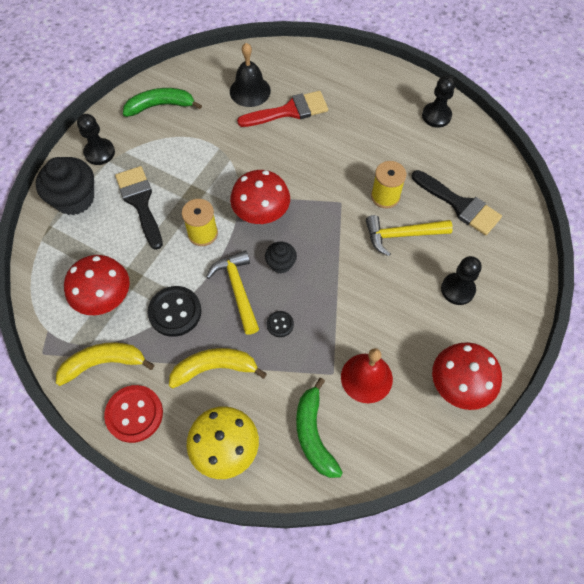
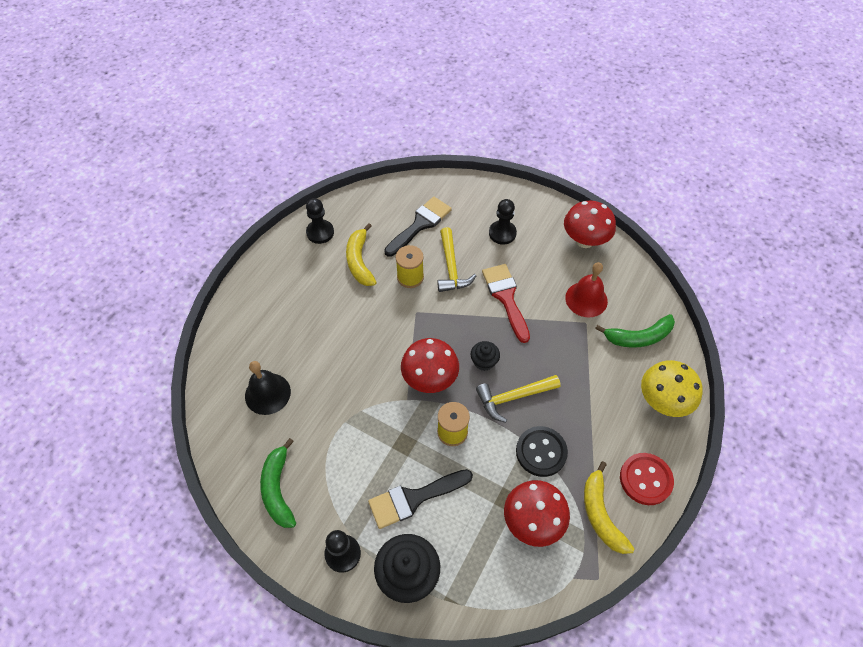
camera: 90 degrees left, 5 degrees down
yellow banana [169,348,267,389] -> yellow banana moved to [346,223,377,286]
red brush [237,91,328,127] -> red brush moved to [482,264,530,343]
black button [267,311,294,337] -> none

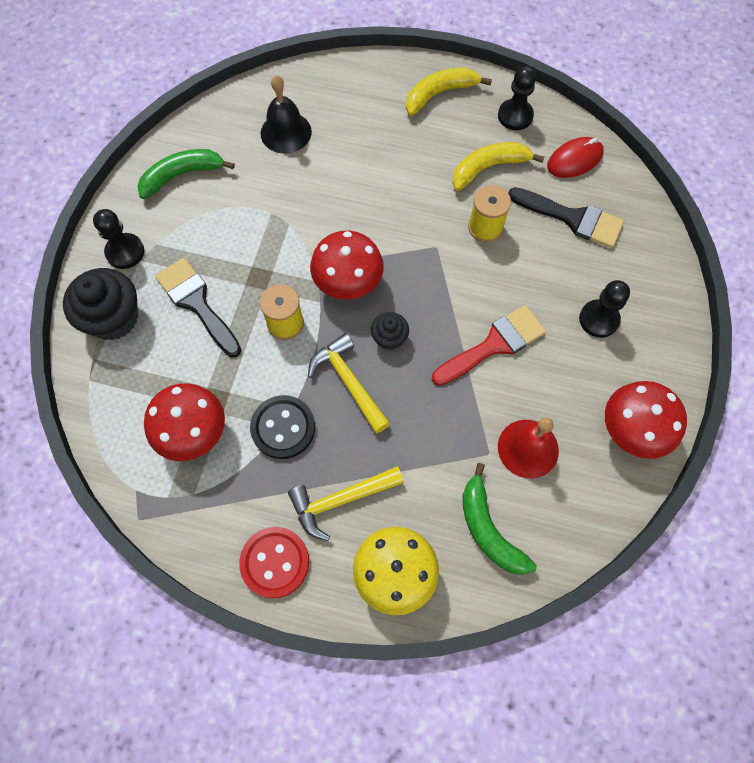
camera: 75 degrees right, 10 degrees up
yellow hammer [437,227,476,292] -> yellow hammer moved to [288,466,404,541]
yellow banana [584,461,634,554] -> yellow banana moved to [406,67,492,116]
none -> red mouse [547,137,604,178]

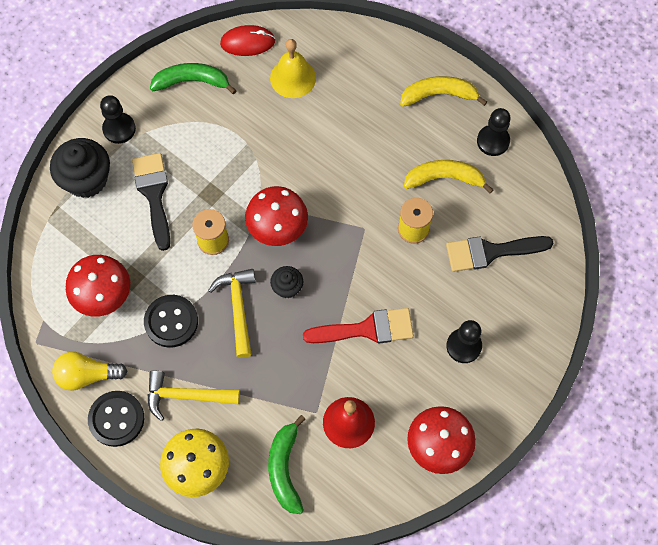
camera: 25 degrees right, 0 degrees up
red button [239,527,309,598] -> black button [88,391,144,447]
black bell [261,75,312,154] -> yellow bell [270,39,316,98]
black brush [508,187,624,248] -> black brush turned 120 degrees clockwise [446,236,554,272]
red mouse [547,137,604,178] -> red mouse moved to [220,25,275,56]
none -> yellow light bulb [52,352,128,391]

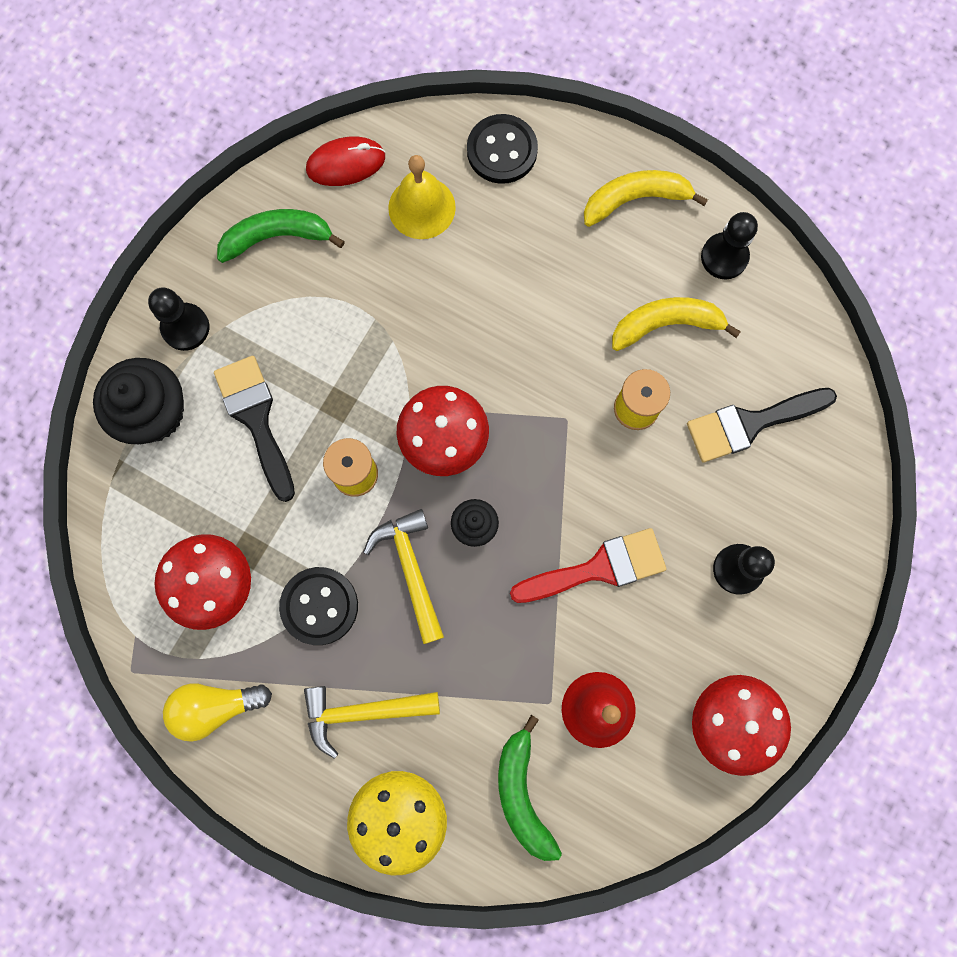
camera: 10 degrees left, 10 degrees up
black button [88,391,144,447] -> black button moved to [467,114,538,184]

